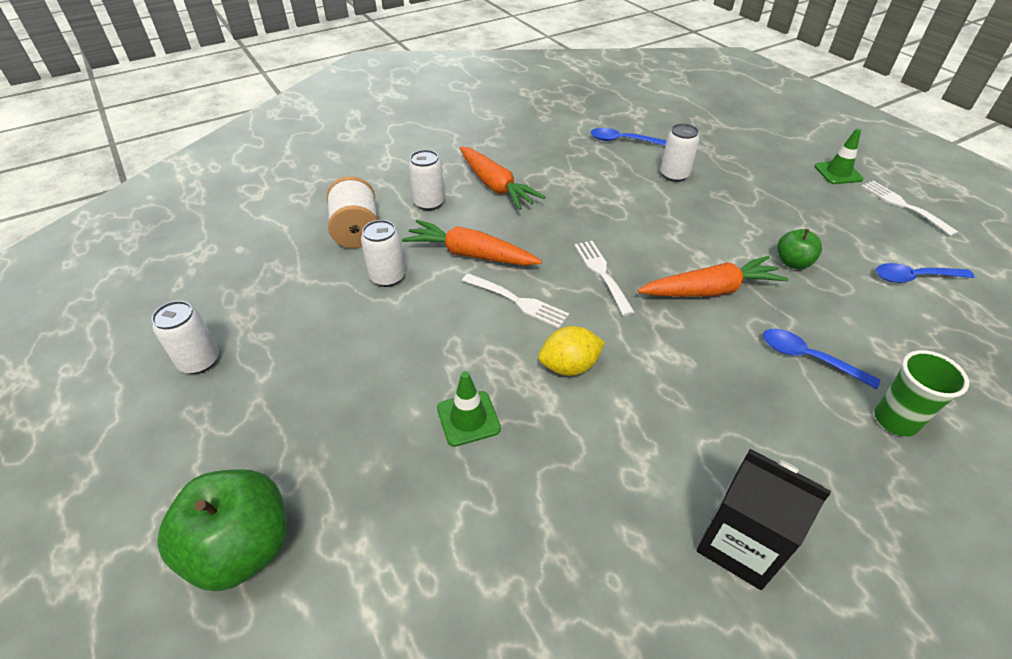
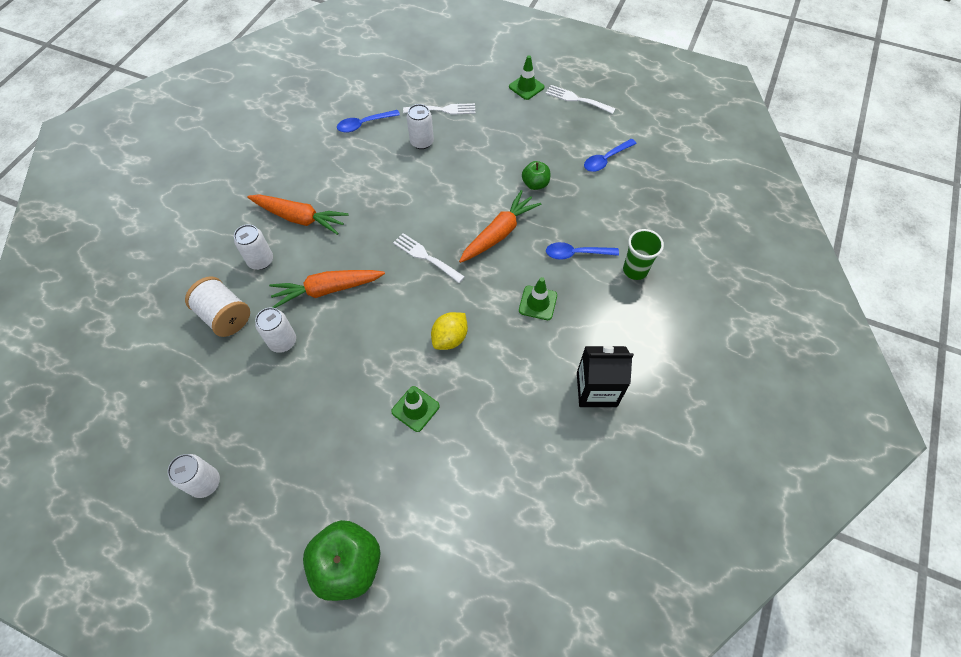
camera: 35 degrees left, 15 degrees up
white fork [462,273,569,328] -> white fork moved to [403,103,476,115]
none -> green traffic cone [519,277,557,320]

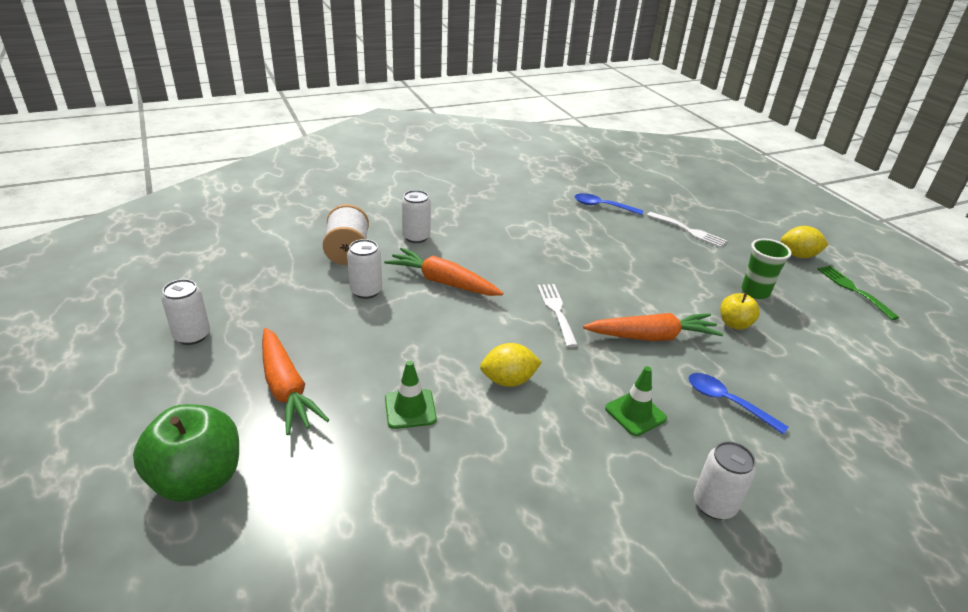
camera: 40 degrees right, 25 degrees down
orange carrot [247,194,349,235] -> orange carrot moved to [262,328,329,435]
white can [407,104,434,149] -> white can moved to [694,441,756,520]
green traffic cone [509,55,544,100] -> yellow lemon [781,226,829,258]
green apple [522,161,550,190] -> yellow apple [720,293,760,330]
white fork [546,85,615,114] -> green fork [817,266,899,320]
black carton [577,346,634,407] -> none
blue spoon [584,139,637,172] -> none
green cup [623,229,664,280] -> green cup moved to [741,239,791,299]

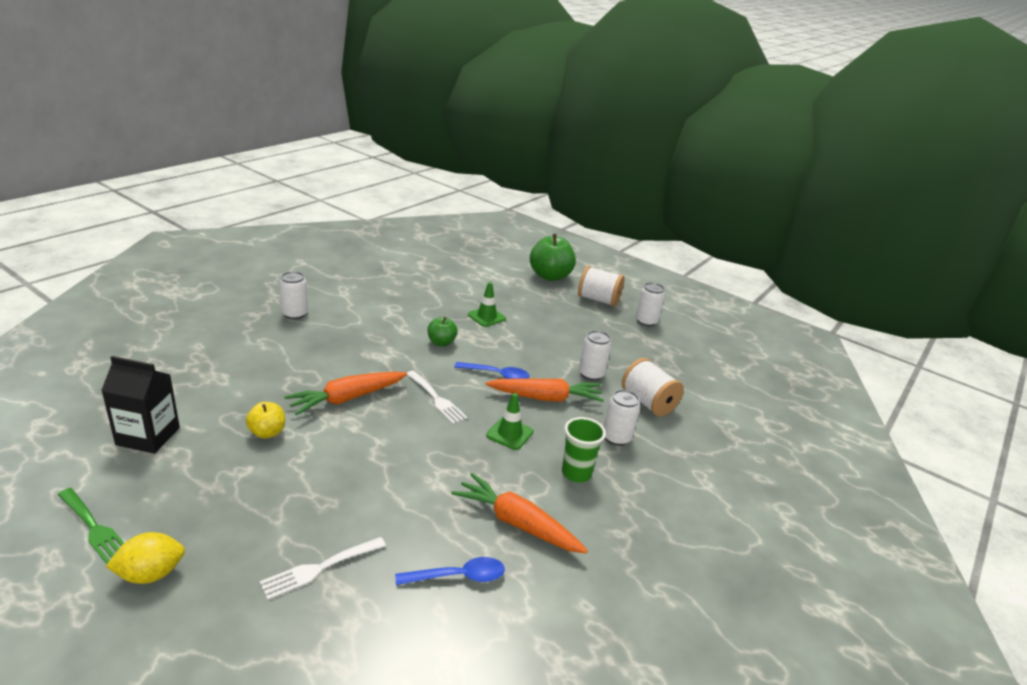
camera: 150 degrees right, 5 degrees down
orange carrot [262,328,329,435] -> orange carrot moved to [451,473,588,554]
yellow lemon [480,343,542,387] -> green apple [427,317,458,346]
green traffic cone [605,366,667,436] -> green traffic cone moved to [486,393,534,450]
white fork [647,212,727,248] -> white fork turned 45 degrees counterclockwise [260,537,386,600]
blue spoon [688,373,788,435] -> blue spoon moved to [454,362,530,379]
green cup [741,239,791,299] -> green cup moved to [562,417,606,482]
none -> black carton [101,356,180,454]
none -> white spool [578,266,625,307]

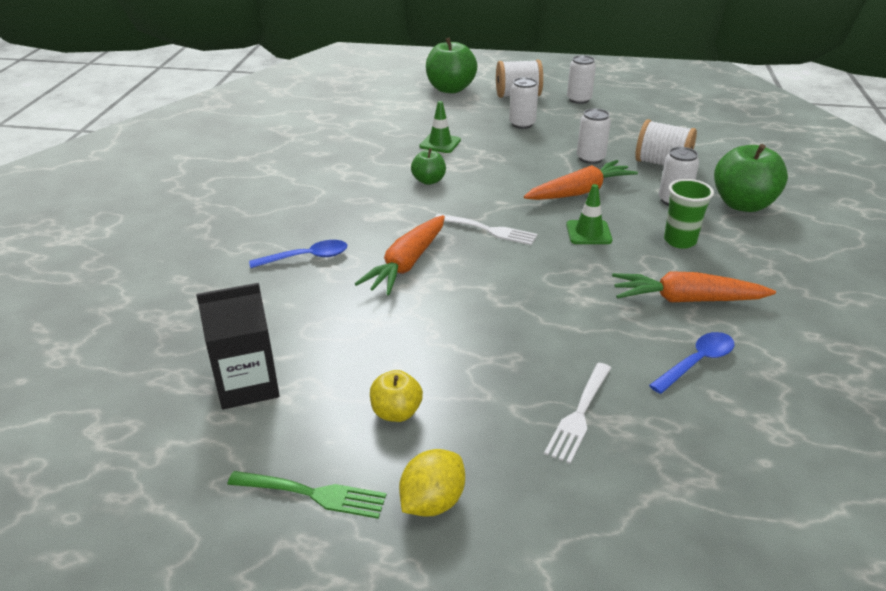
camera: 25 degrees left, 5 degrees up
yellow apple [246,402,285,439] -> yellow apple moved to [370,370,423,422]
white can [279,271,308,319] -> white can moved to [509,77,538,129]
blue spoon [454,362,530,379] -> blue spoon moved to [249,240,347,268]
none -> green apple [714,144,788,212]

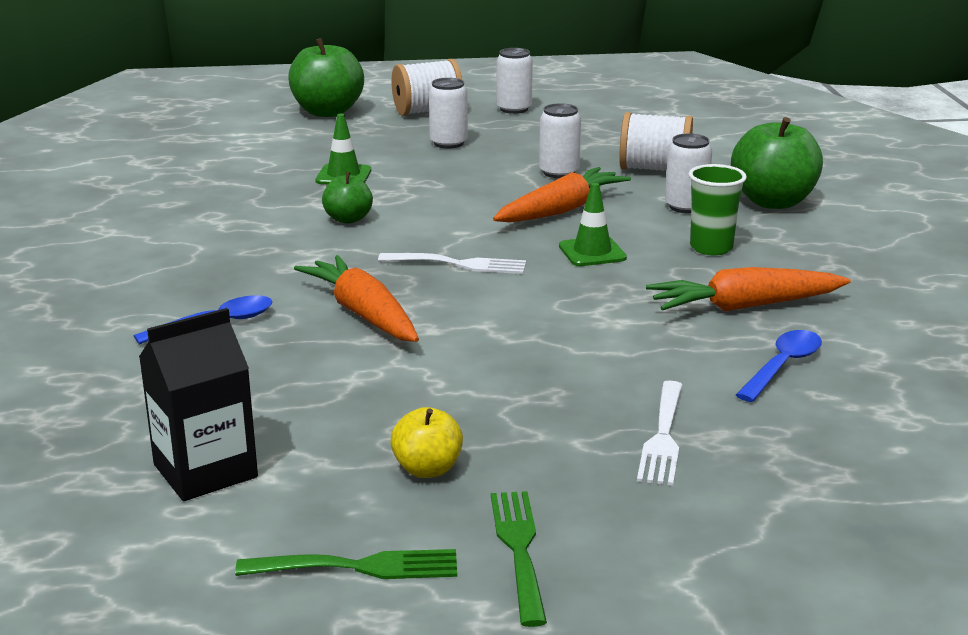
camera: 15 degrees left, 10 degrees down
orange carrot [355,215,445,295] -> orange carrot turned 135 degrees clockwise [294,255,419,342]
yellow lemon [399,449,465,517] -> green fork [491,491,547,627]

